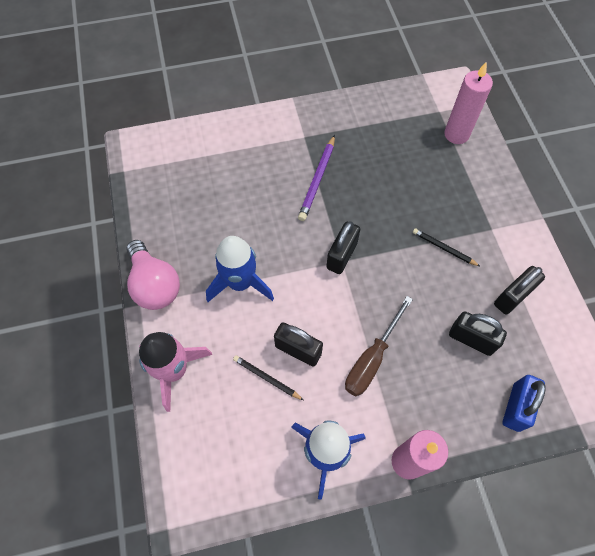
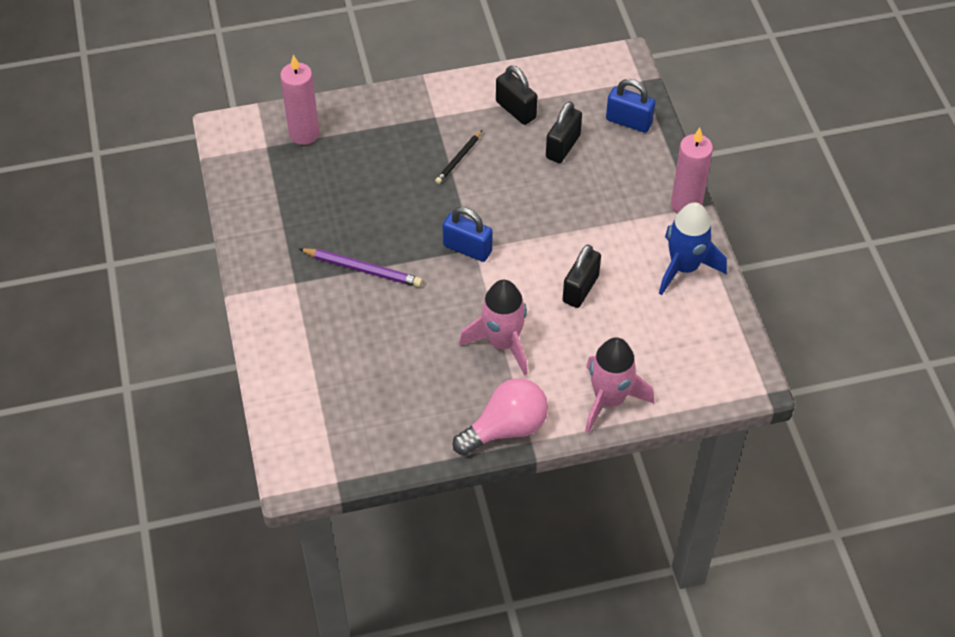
camera: 90 degrees left, 10 degrees down
blue rocket [206,236,274,302] -> pink rocket [459,280,527,376]
black pencil [233,355,304,400] -> none
black padlock [326,221,360,274] -> blue padlock [443,207,493,262]
brown screwdriver [345,296,413,396] -> none

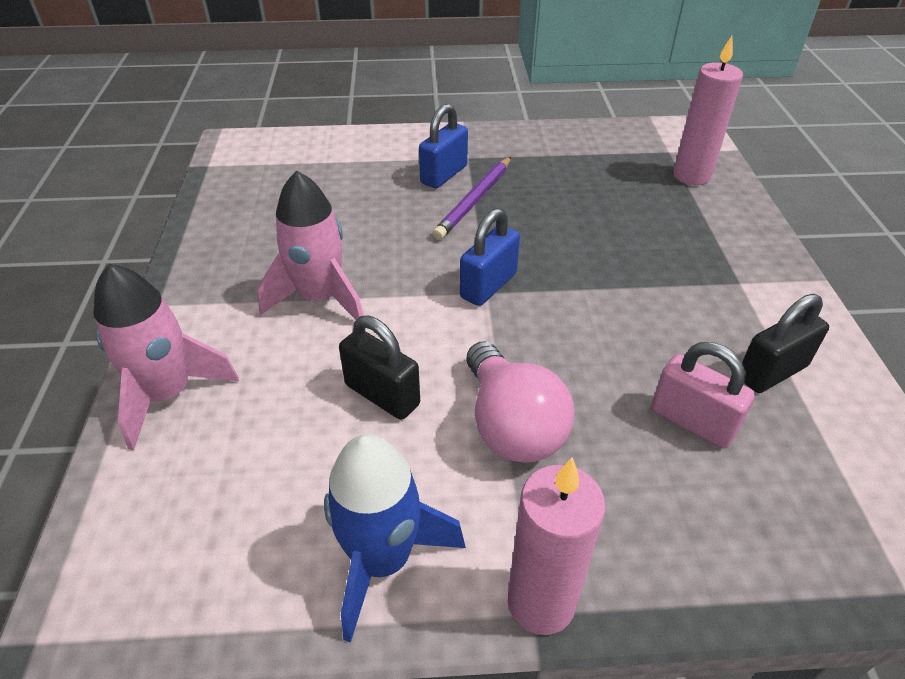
camera: 100 degrees right, 10 degrees down
black pencil [435,130,482,184] -> none
pink light bulb [453,378,548,456] -> pink light bulb moved to [466,341,575,462]
black padlock [546,102,582,163] -> pink padlock [651,342,755,449]
blue padlock [606,79,655,133] -> blue padlock moved to [419,104,468,188]

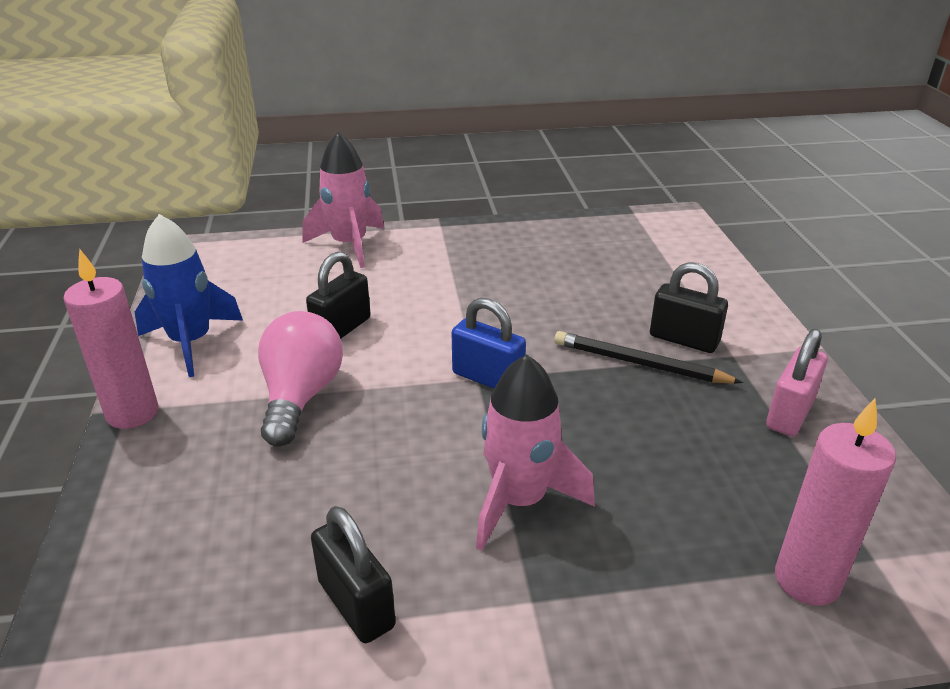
camera: 85 degrees right, 10 degrees down
pink rocket [257,171,364,320] -> pink rocket moved to [476,354,595,551]
blue padlock [419,104,468,188] -> black padlock [650,262,728,353]
purple pencil [432,157,511,240] -> black pencil [554,331,743,384]
pink light bulb [466,341,575,462] -> pink light bulb turned 120 degrees clockwise [258,311,343,447]
pink padlock [651,342,755,449] -> pink padlock moved to [766,329,828,436]

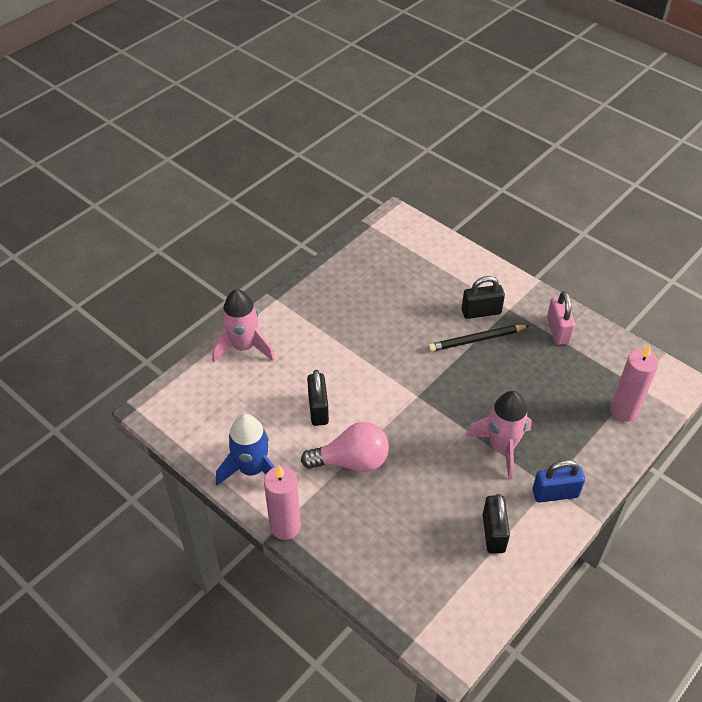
camera: 40 degrees left, 15 degrees up
pink light bulb [258,311,343,447] -> pink light bulb turned 120 degrees clockwise [301,422,389,472]
black padlock [311,506,396,643] -> black padlock turned 75 degrees clockwise [483,494,510,553]
blue padlock [452,298,526,389] -> blue padlock moved to [532,460,585,503]

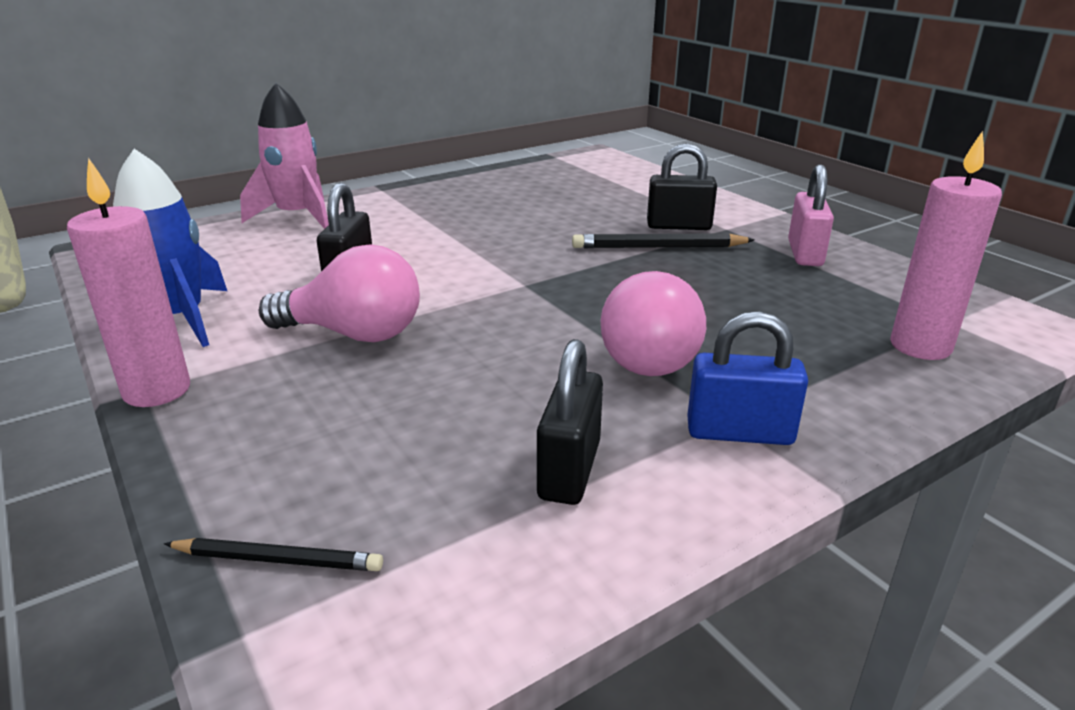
camera: 15 degrees right, 20 degrees down
pink rocket [466,391,532,480] -> pink light bulb [601,271,706,376]
none -> black pencil [164,538,383,571]

